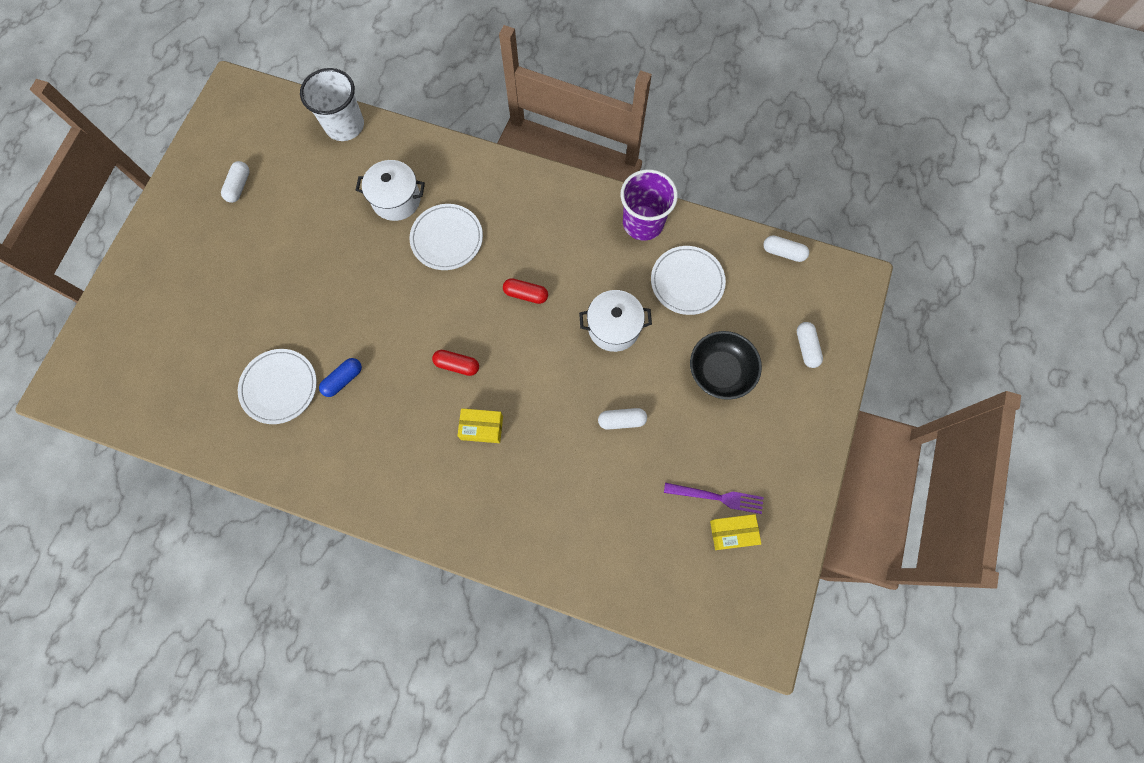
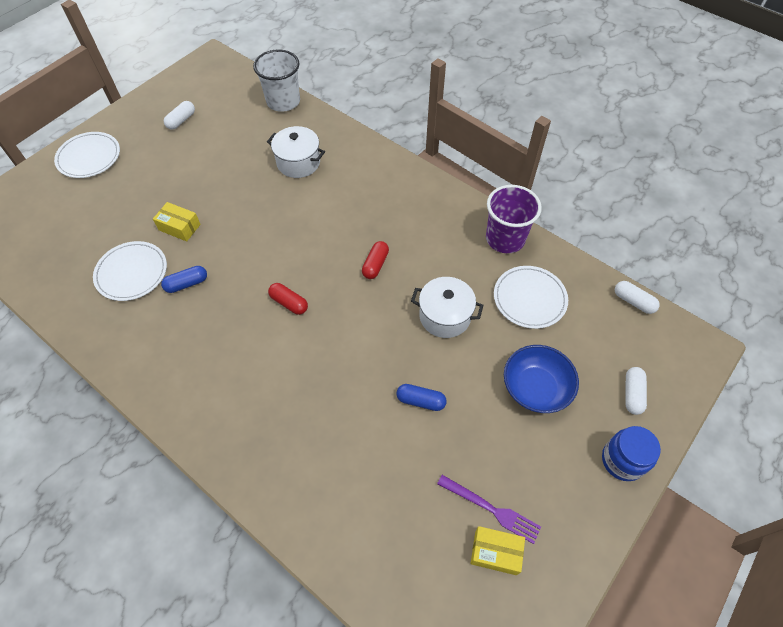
camera: 20 degrees right, 15 degrees down
white plate [409,204,483,270] -> white plate moved to [54,132,120,178]
yellow box [457,408,503,443] -> yellow box moved to [153,202,201,241]
red capsule [503,278,548,304] -> red capsule turned 75 degrees clockwise [362,241,389,279]
white capsule [598,408,647,430] -> blue capsule [396,384,447,411]
black bowl [690,331,762,400] -> blue bowl [504,345,579,413]
none -> blue jar [602,426,661,481]

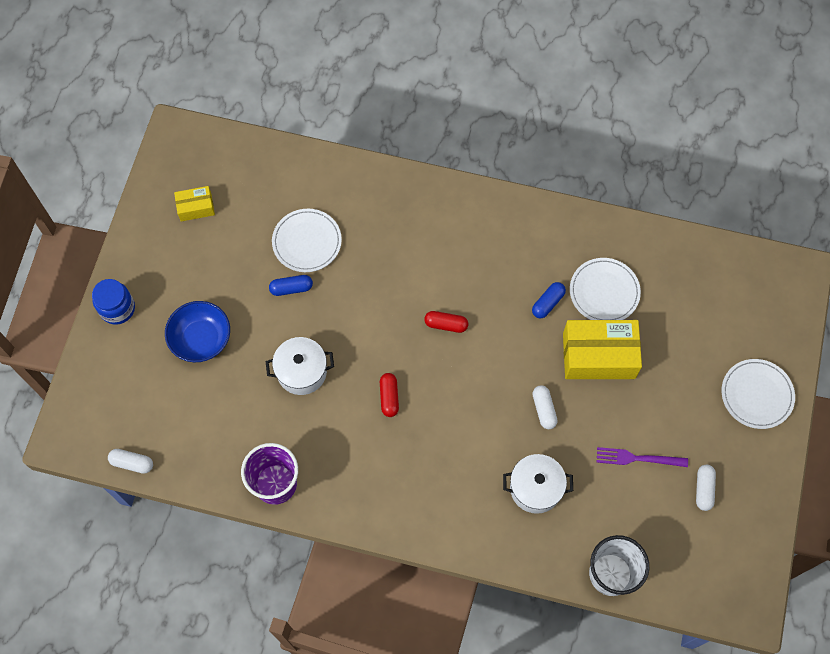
camera: 155 degrees right, 10 degrees up
yellow box [153,202,201,241] -> yellow box [563,320,642,379], size x1.94
purple fork [437,475,541,544] -> purple fork moved to [597,447,688,467]
white plate [494,266,568,329] -> white plate moved to [272,209,342,272]
white capsule [625,367,647,415] -> white capsule moved to [532,385,558,429]

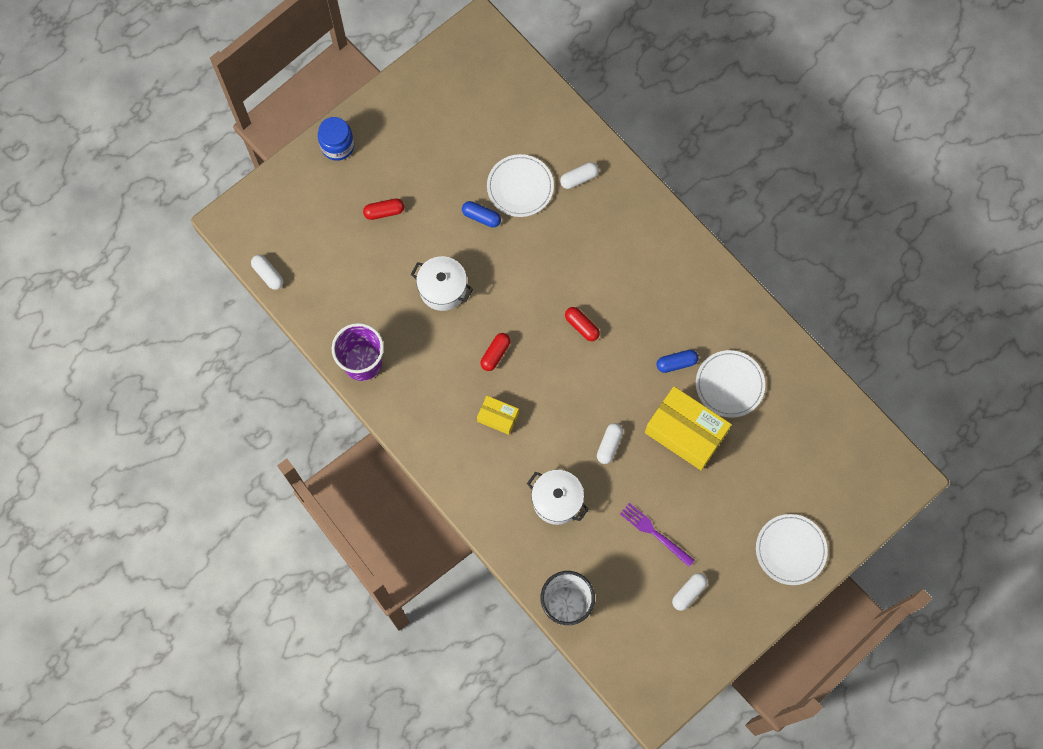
camera: 35 degrees right, 5 degrees up
blue bowl [165,301,230,362] -> red capsule [363,198,404,220]
yellow box [174,186,215,221] -> yellow box moved to [477,396,519,435]
none -> white capsule [560,162,599,189]

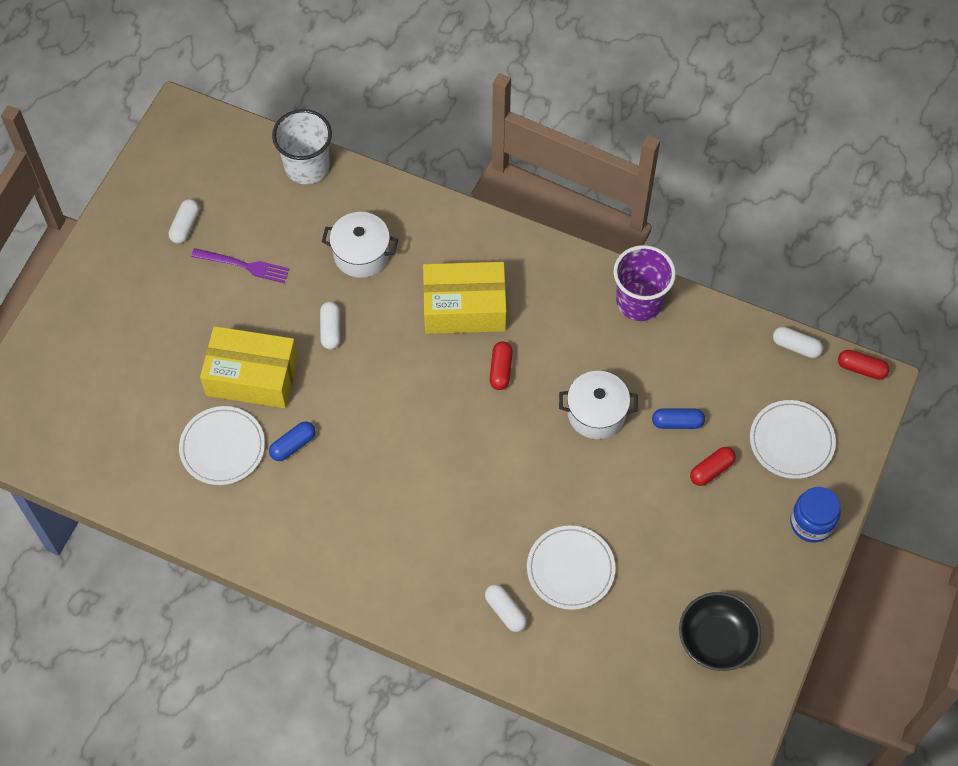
camera: 155 degrees right, 10 degrees down
blue capsule [462,201,501,228] -> blue capsule moved to [652,408,705,429]
yellow box [477,396,519,435] -> yellow box [423,262,507,334], size x1.94
white capsule [560,162,599,189] -> white capsule turned 75 degrees counterclockwise [485,584,527,632]
red capsule [565,307,600,341] -> red capsule moved to [838,350,890,380]
white plate [756,514,828,585] -> white plate moved to [750,400,836,479]
none -> black bowl [679,592,761,671]

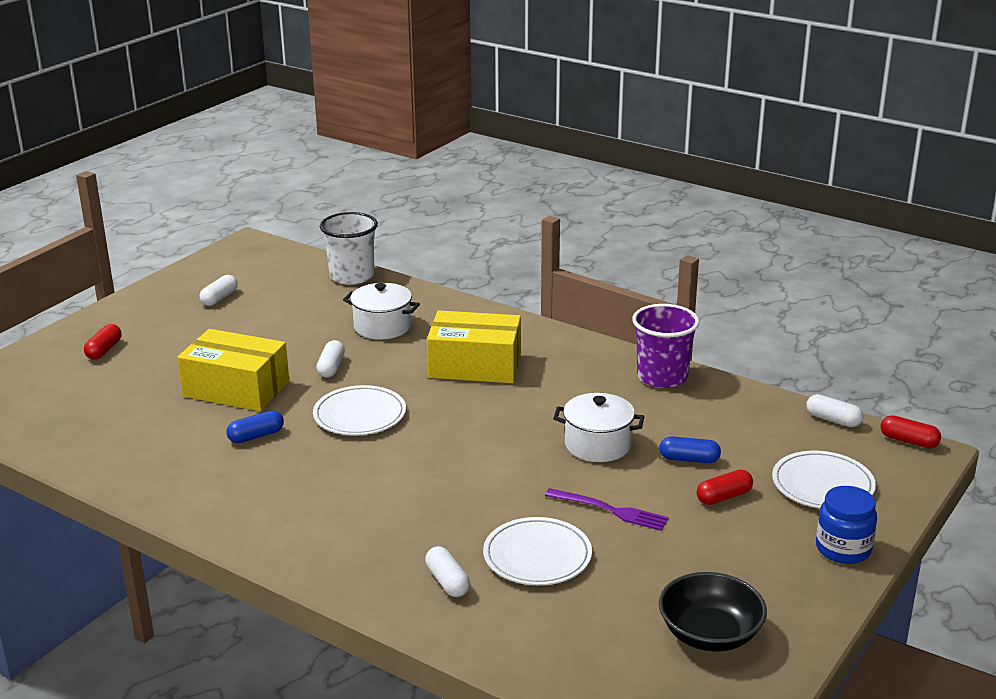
camera: 10 degrees right, 35 degrees down
white plate [179,406,265,485] -> white plate moved to [313,385,406,435]
purple fork [191,248,290,283] -> purple fork moved to [545,488,669,531]
red capsule [489,342,513,390] -> red capsule moved to [84,324,122,360]

